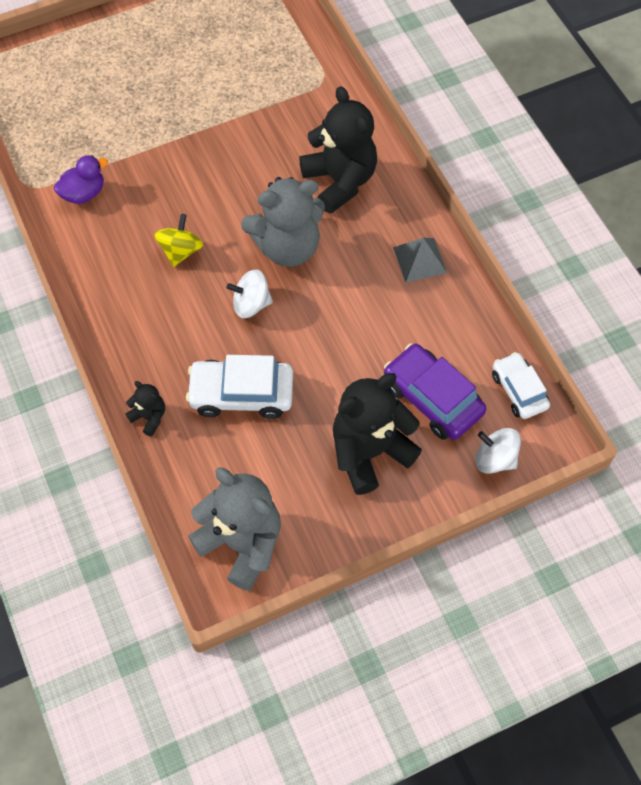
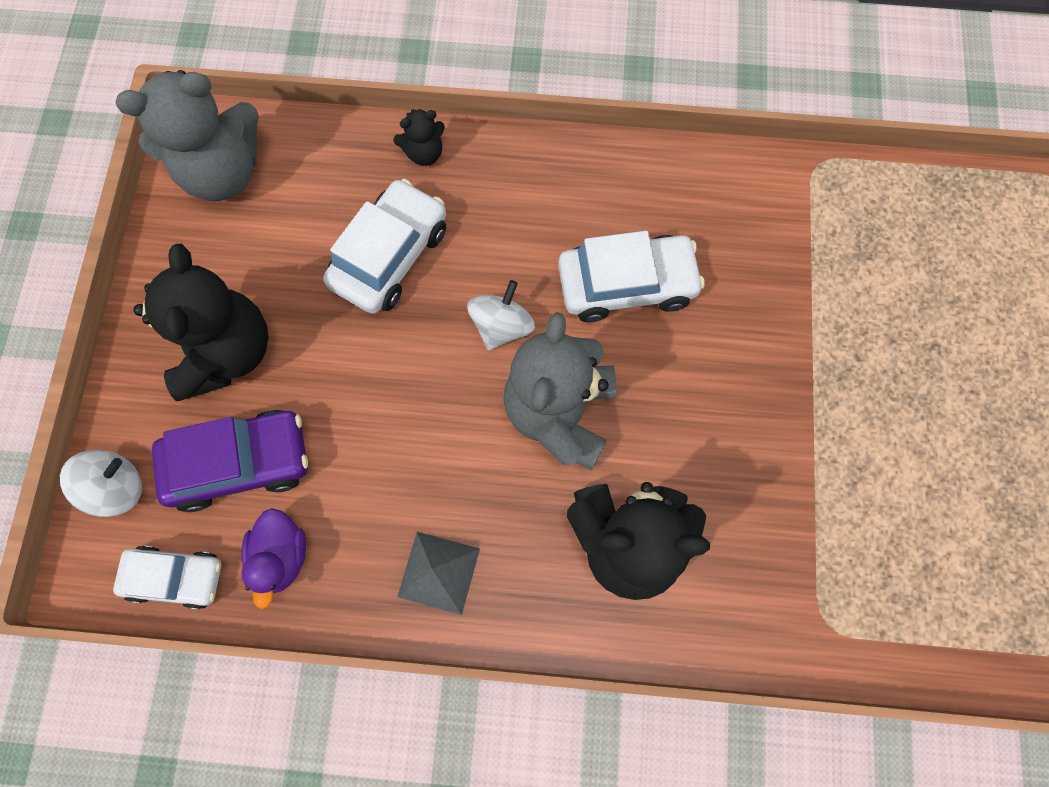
camera: 120 degrees right, 10 degrees up
purple duck [54,155,108,204] -> purple duck moved to [241,508,306,609]
yellow spinning top [154,214,203,267] -> white car [558,231,705,322]

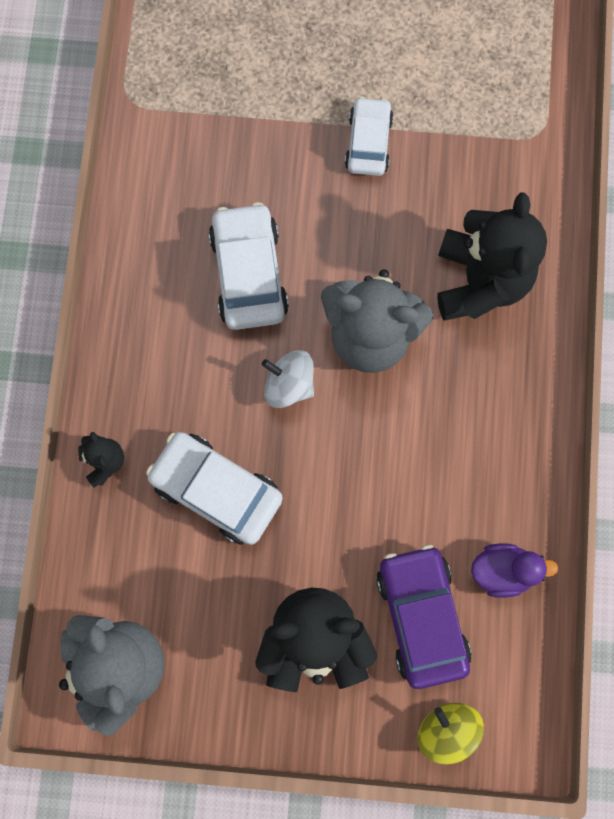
camera: 90 degrees left, 5 degrees up
white spinning top [60,450,142,517] -> yellow spinning top [417,703,484,765]
white car [113,545,221,609] -> white car moved to [345,97,394,176]
grey pyramid [397,532,480,615] -> none

